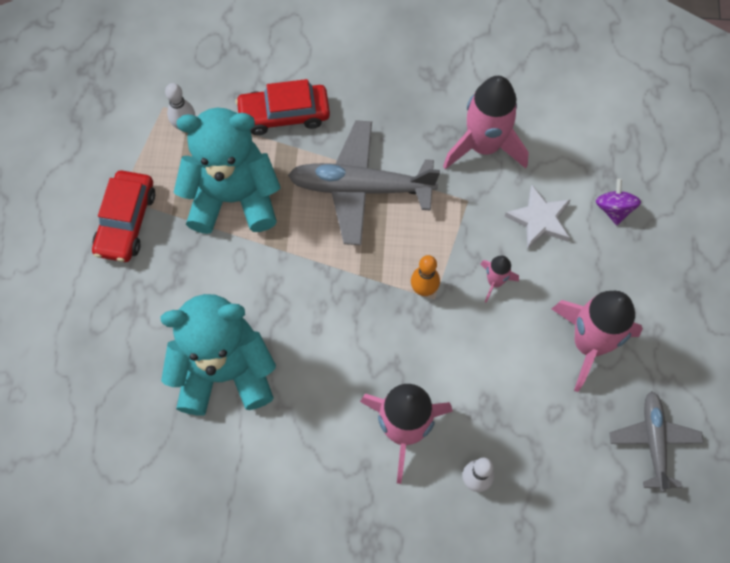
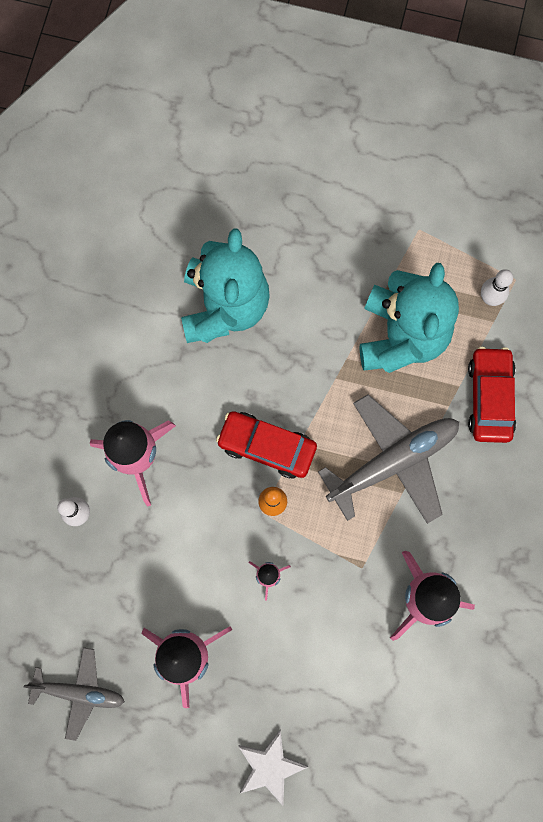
camera: 100 degrees right, 10 degrees up
red car [92,170,155,262] -> red car moved to [216,411,317,479]
grey plane [288,120,440,245] -> grey plane turned 45 degrees clockwise [318,394,459,524]
white star [504,185,571,250] -> white star moved to [238,730,308,806]
purple spinning top [596,179,641,225] -> none

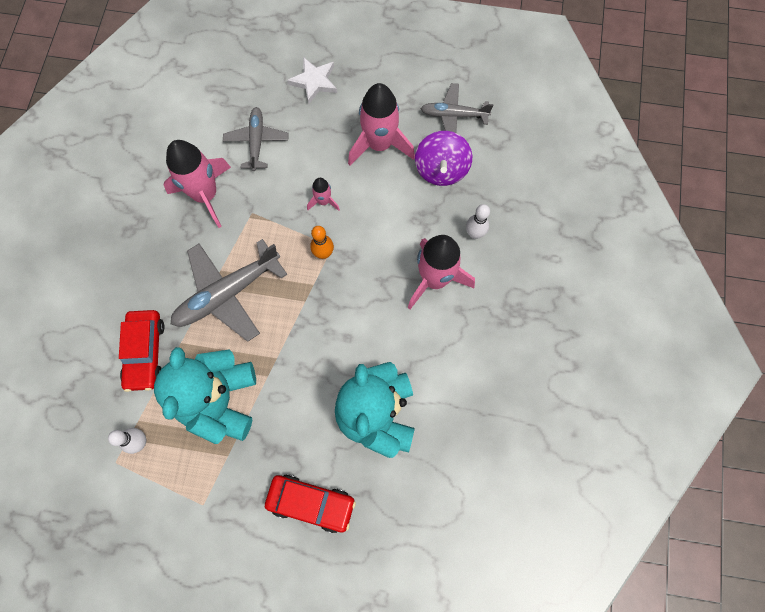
camera: 175 degrees right, 5 degrees down
red car [216,411,317,479] -> red car moved to [265,474,356,533]
none -> grey plane [223,107,289,171]
none -> purple spinning top [415,131,472,186]

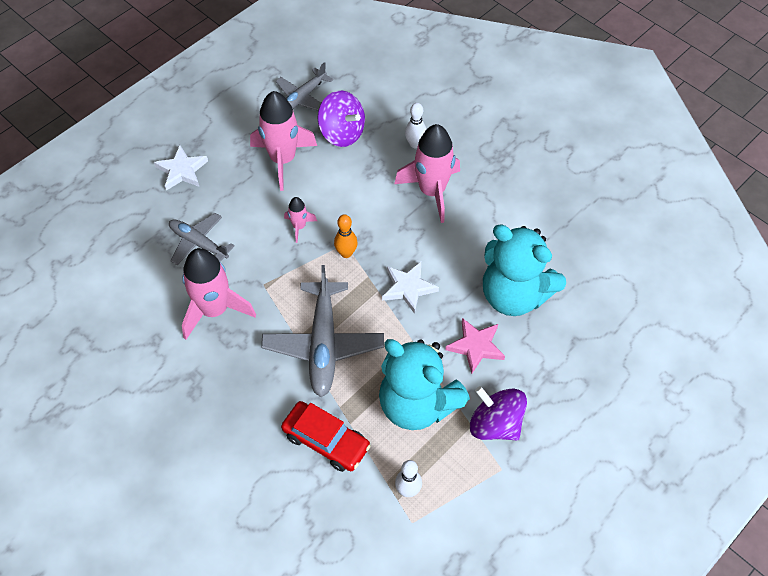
camera: 55 degrees left, 15 degrees down
red car [265,474,356,533] -> none
none -> white star [382,261,439,314]
none -> pink star [445,318,505,374]
none -> purple spinning top [470,386,527,440]

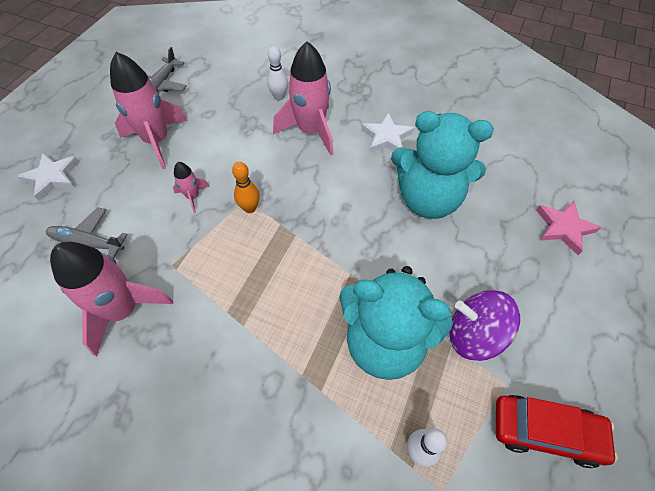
camera: 20 degrees left, 0 degrees up
grey plane [261,265,384,397] -> none
red car [281,401,371,472] -> red car moved to [496,395,618,468]
purple spinning top [317,91,365,147] -> none
white star [382,261,439,314] -> white star moved to [361,112,414,153]
pink star [445,318,505,374] -> pink star moved to [536,201,601,255]

